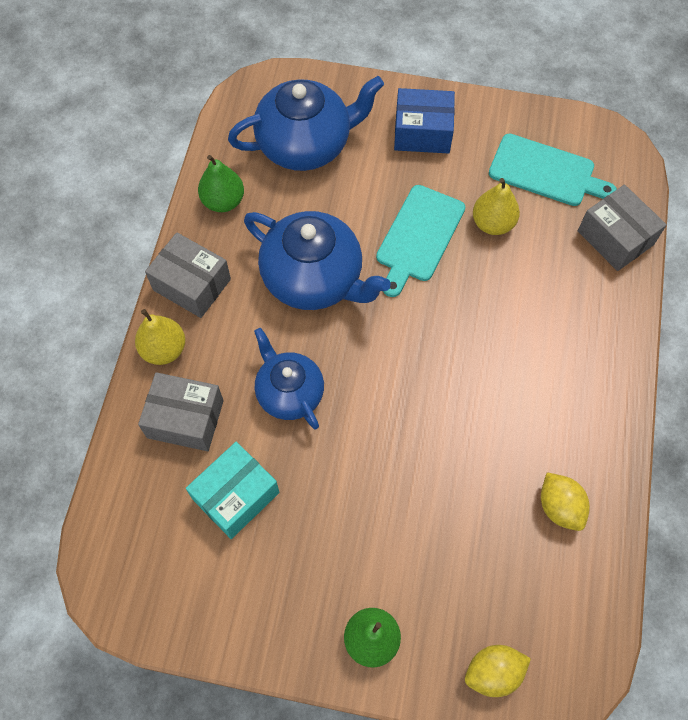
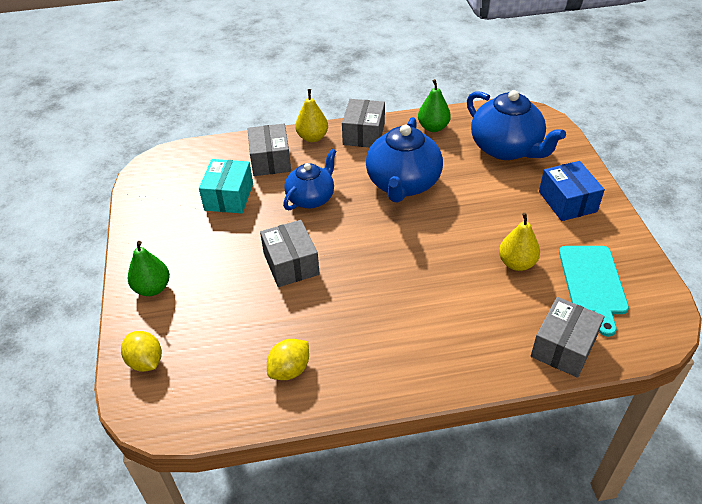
camera: 70 degrees right, 20 degrees down
turquoise box [186,442,280,539] -> turquoise box turned 75 degrees clockwise [199,159,253,214]
turquoise cutting board [376,185,465,297] -> none
none -> grey box [260,220,320,287]

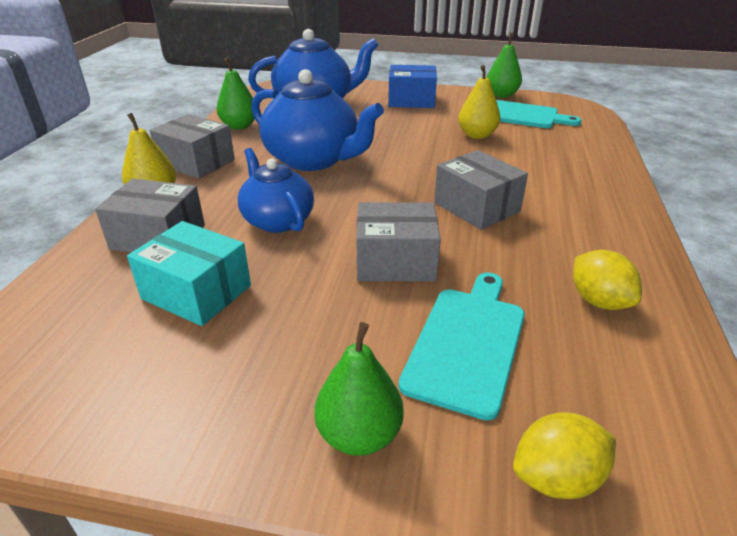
camera: 70 degrees left, 10 degrees down
grey box [531,297,605,378] -> grey box moved to [434,150,528,230]
none -> turquoise cutting board [399,272,525,421]
none -> green pear [487,33,522,98]

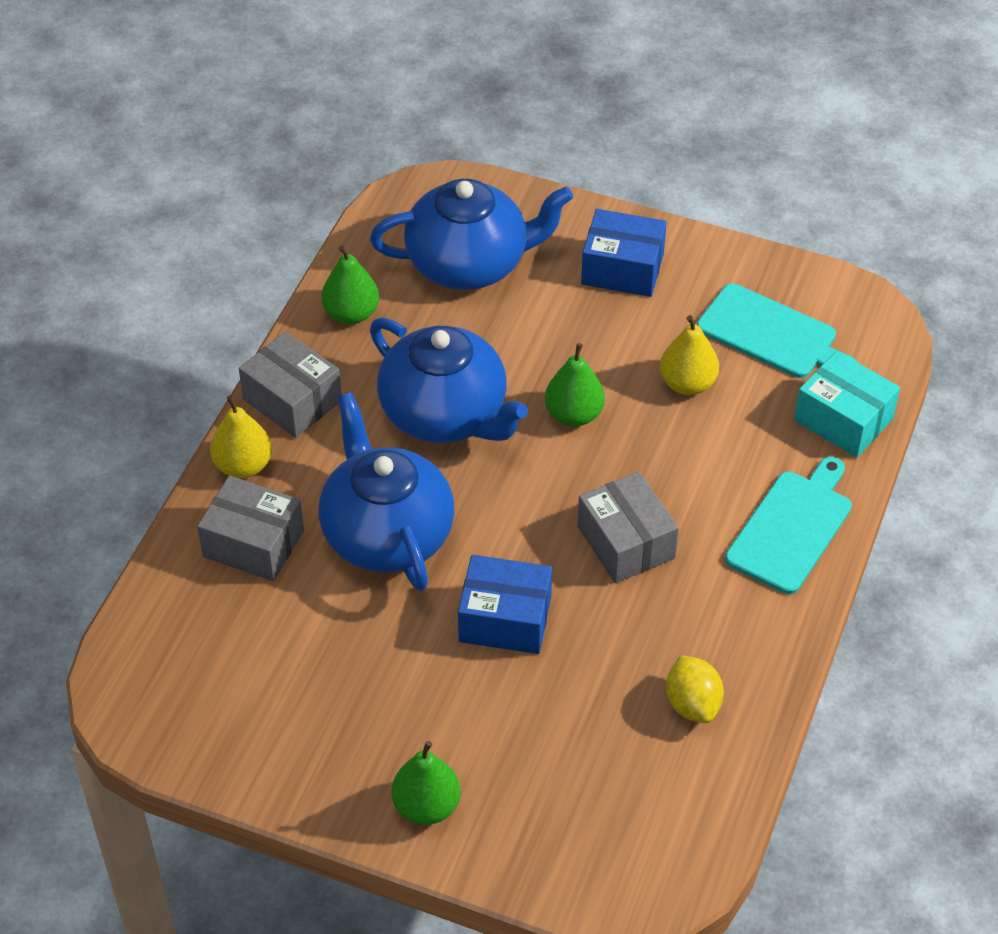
camera: 10 degrees right, 15 degrees up
turquoise box [127,221,251,326] -> turquoise box moved to [794,351,900,458]
blue teapot [238,148,314,233] -> blue teapot [319,392,454,591], size x1.56
grey box [356,202,441,281] -> blue box [458,555,552,654]
turquoise cutting board [399,272,525,421] -> turquoise cutting board moved to [725,457,852,594]
green pear [487,33,522,98] -> green pear moved to [545,343,605,426]
yellow lemon [513,412,616,499] -> none

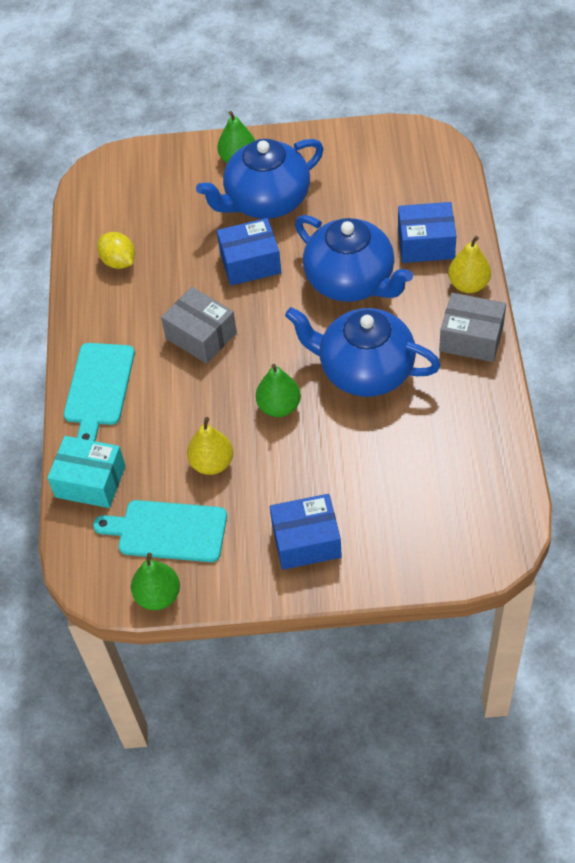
camera: 160 degrees right, 5 degrees up
grey box [197,476,304,581] -> blue box [398,202,456,263]
green pear [321,245,379,324] -> green pear moved to [131,553,180,610]
blue teapot [370,179,573,290] -> blue teapot moved to [196,139,324,219]

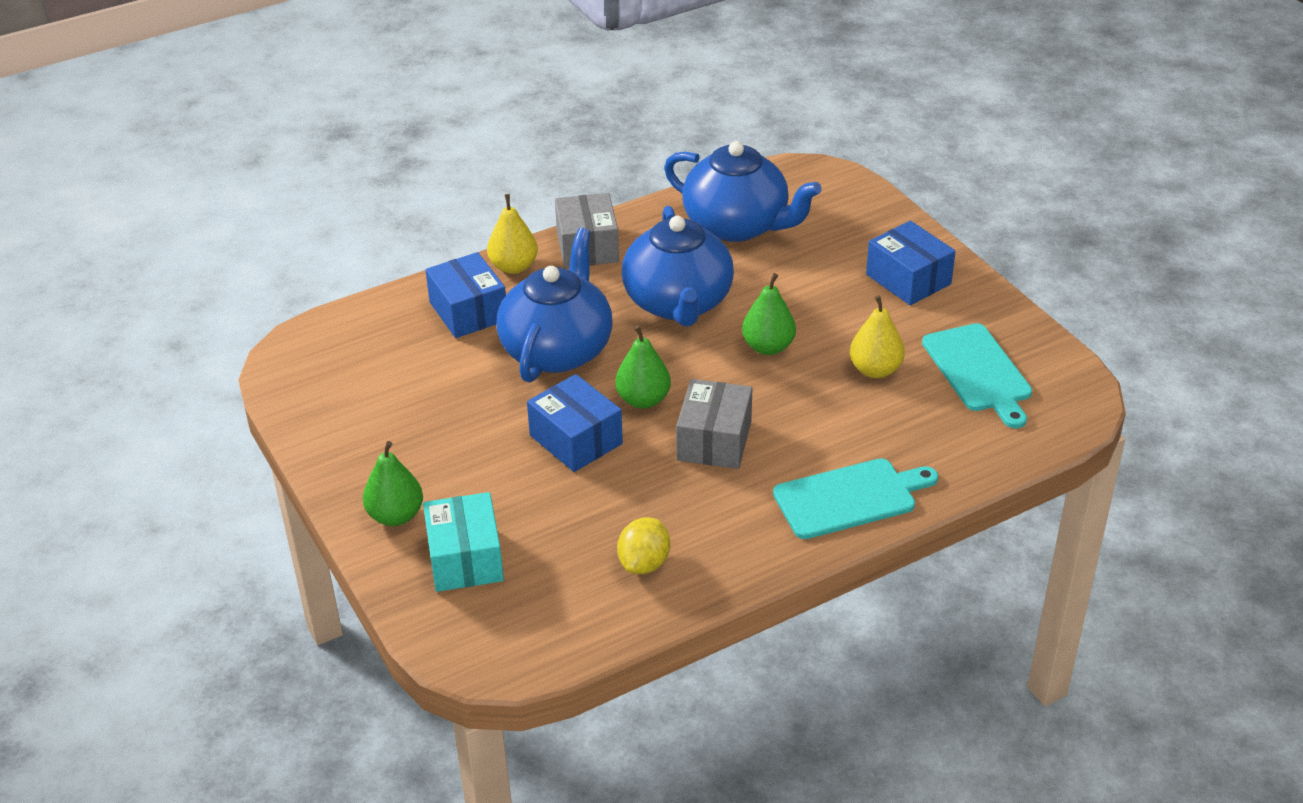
camera: 120 degrees left, 15 degrees down
turquoise box [47,436,125,508] -> turquoise box moved to [423,492,504,592]
green pear [131,553,180,610] -> green pear moved to [615,325,671,409]
blue teapot [196,139,324,219] -> blue teapot moved to [664,141,821,242]

